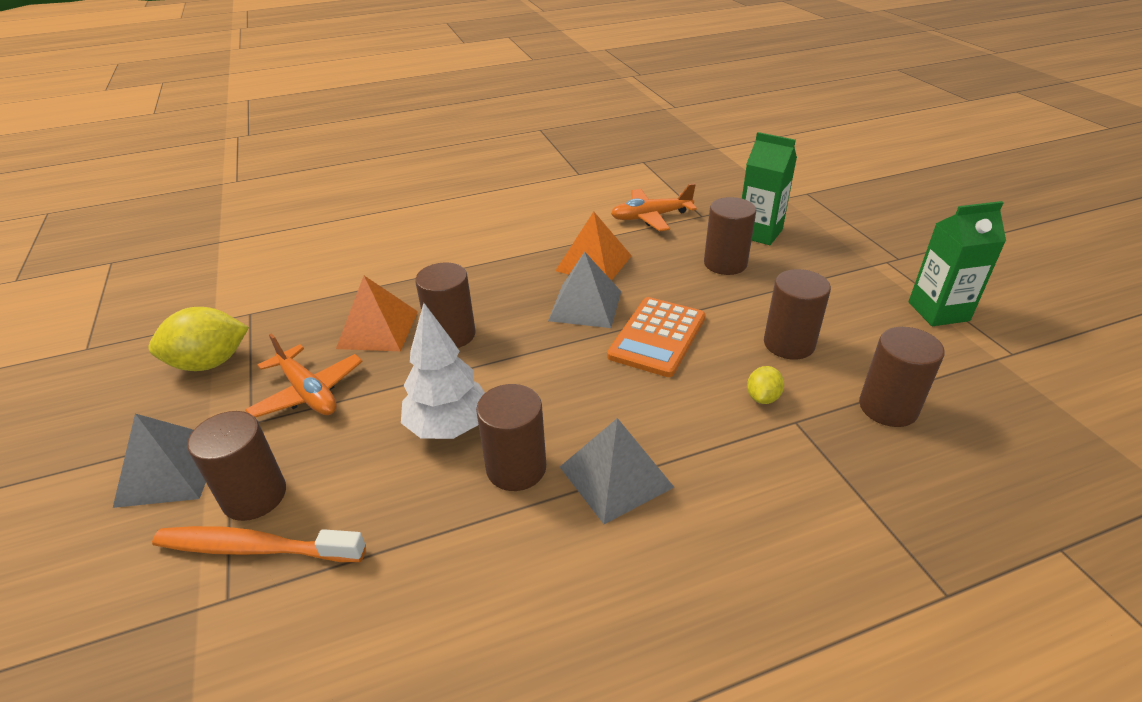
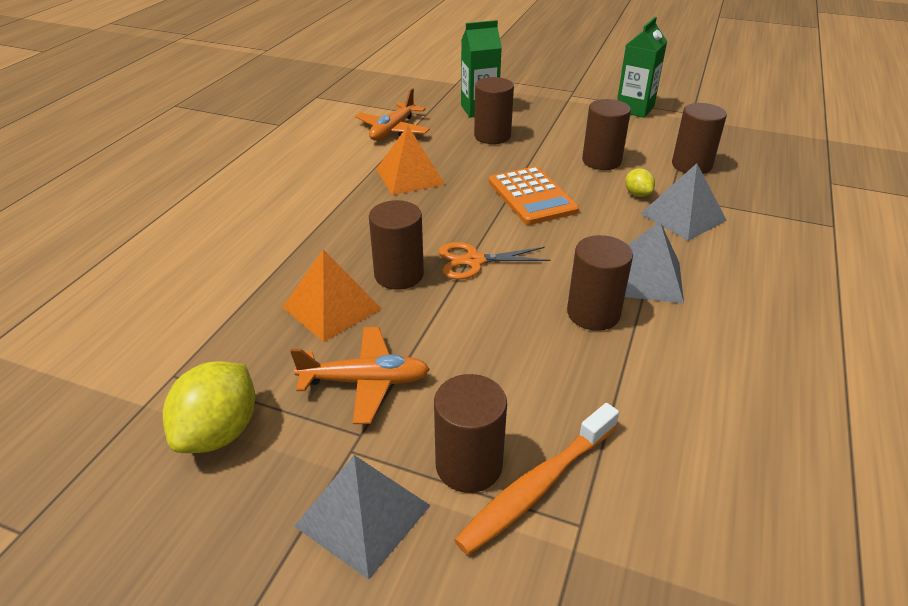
camera: 50 degrees left, 0 degrees up
white tree [401,303,485,439] -> none
grey pyramid [548,252,621,328] -> grey pyramid moved to [641,163,727,241]
none -> orange scissors [439,242,551,280]

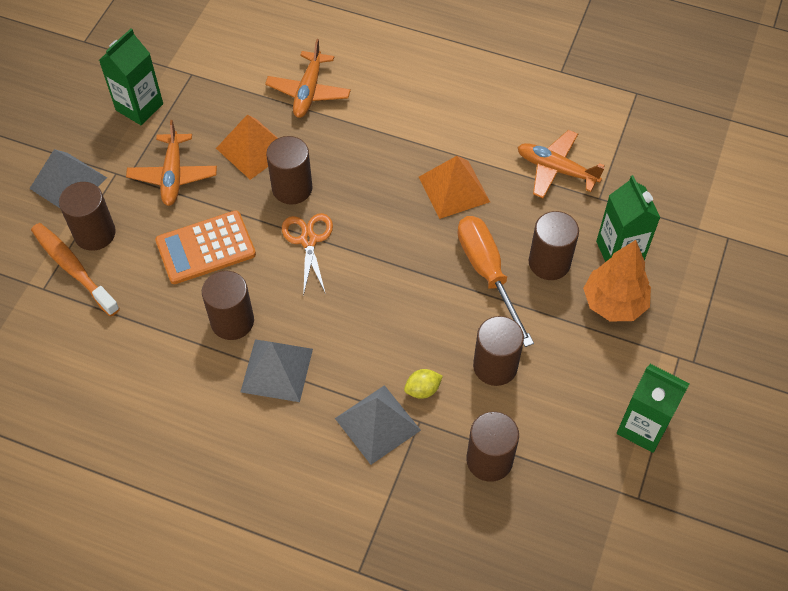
camera: 90 degrees right, 20 degrees up
yellow lemon [163,361,255,453] -> green carton [99,29,163,125]
orange calculator [489,166,579,225] -> orange calculator moved to [155,210,256,284]
none -> orange plane [265,39,351,118]
none -> orange screwdriver [458,216,534,347]
none -> orange tree [583,240,651,321]

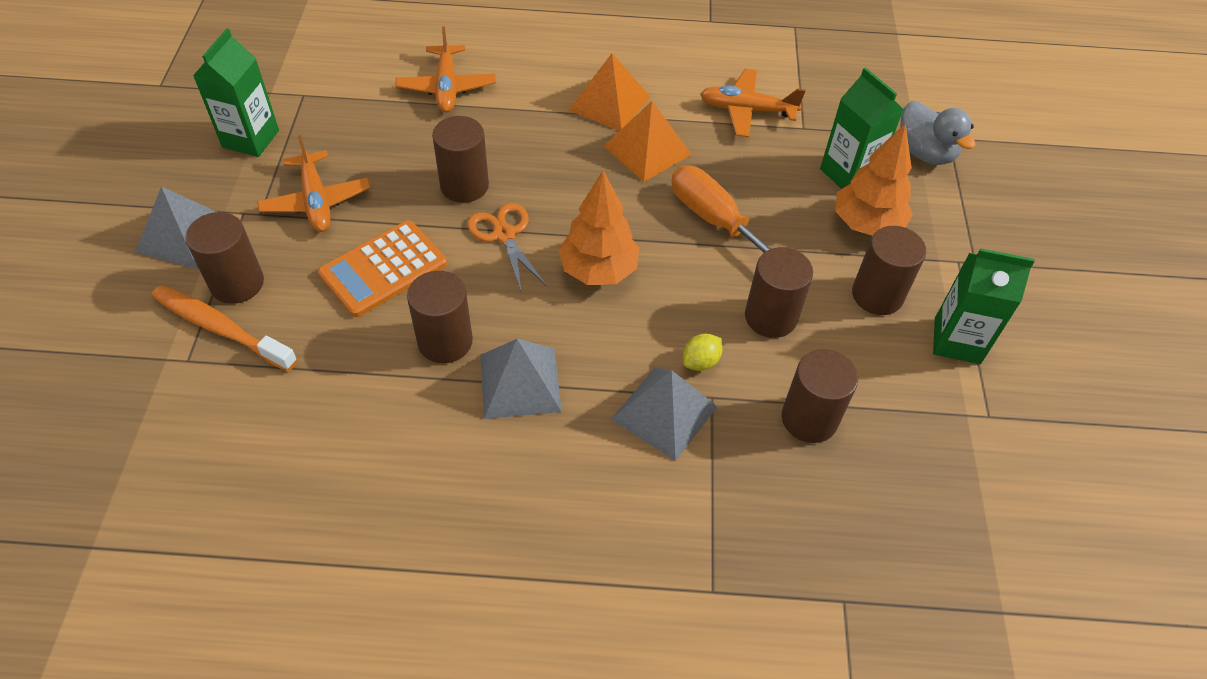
camera: 20 degrees left, 5 degrees down
orange pyramid [216,114,278,180] -> orange pyramid moved to [569,53,650,131]
brown cylinder [529,211,579,280] -> brown cylinder moved to [852,226,926,315]
none -> orange tree [558,171,639,285]
none -> grey duck [900,101,976,165]

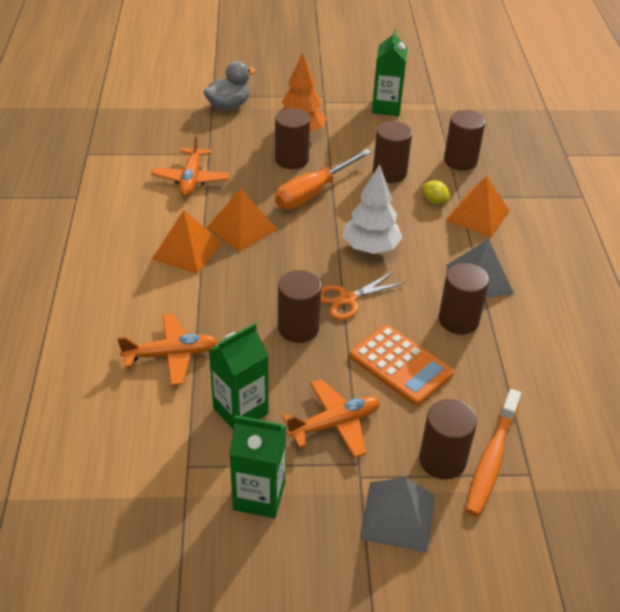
camera: 95 degrees left, 10 degrees down
orange tree [558,171,639,285] -> white tree [343,164,402,254]
grey pyramid [611,368,718,461] -> orange pyramid [446,175,510,237]
green carton [820,67,904,189] -> green carton moved to [209,323,268,429]
brown cylinder [852,226,926,315] -> brown cylinder moved to [275,108,310,169]

